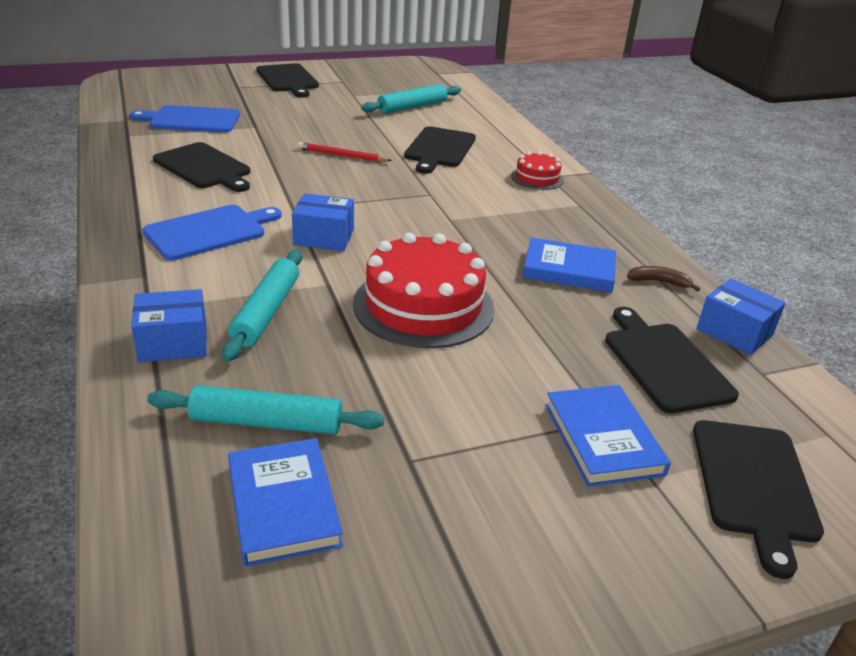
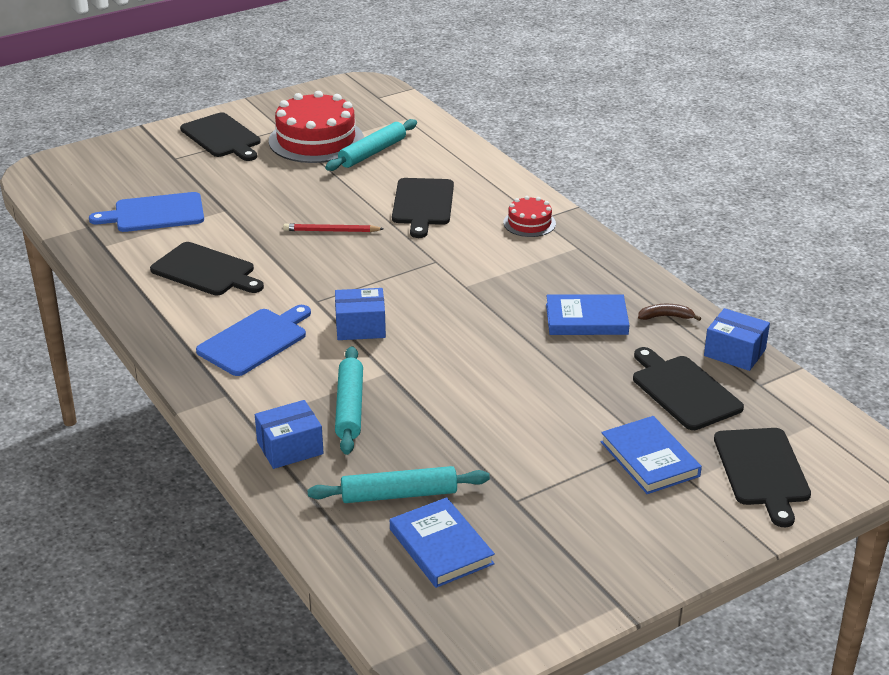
camera: 10 degrees left, 0 degrees up
red cake [353,233,494,348] -> red cake moved to [269,91,364,163]

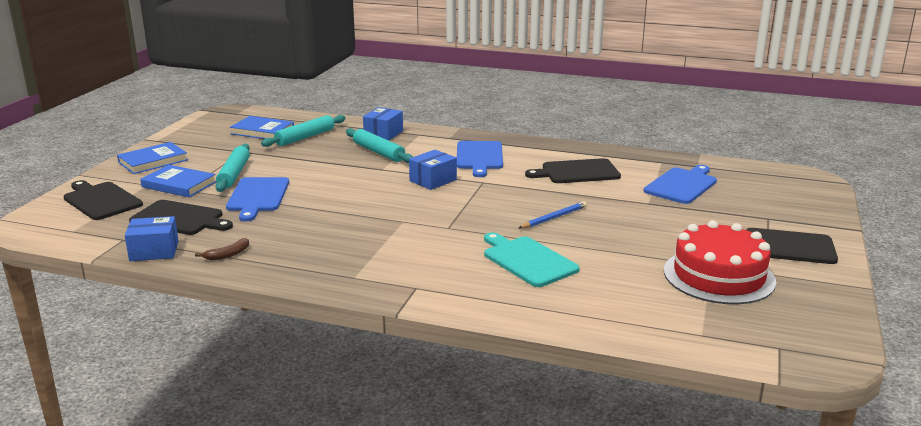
camera: 140 degrees right, 10 degrees down
red pencil [283,223,384,232] -> blue pencil [519,201,587,229]
turquoise rolling pin [325,119,417,171] -> turquoise rolling pin moved to [215,144,250,192]
black cutting board [392,178,454,238] -> turquoise cutting board [484,232,580,287]
red cake [503,196,556,237] -> none
blue book [546,294,629,335] -> blue book moved to [117,142,188,174]
none -> blue cutting board [226,177,289,222]

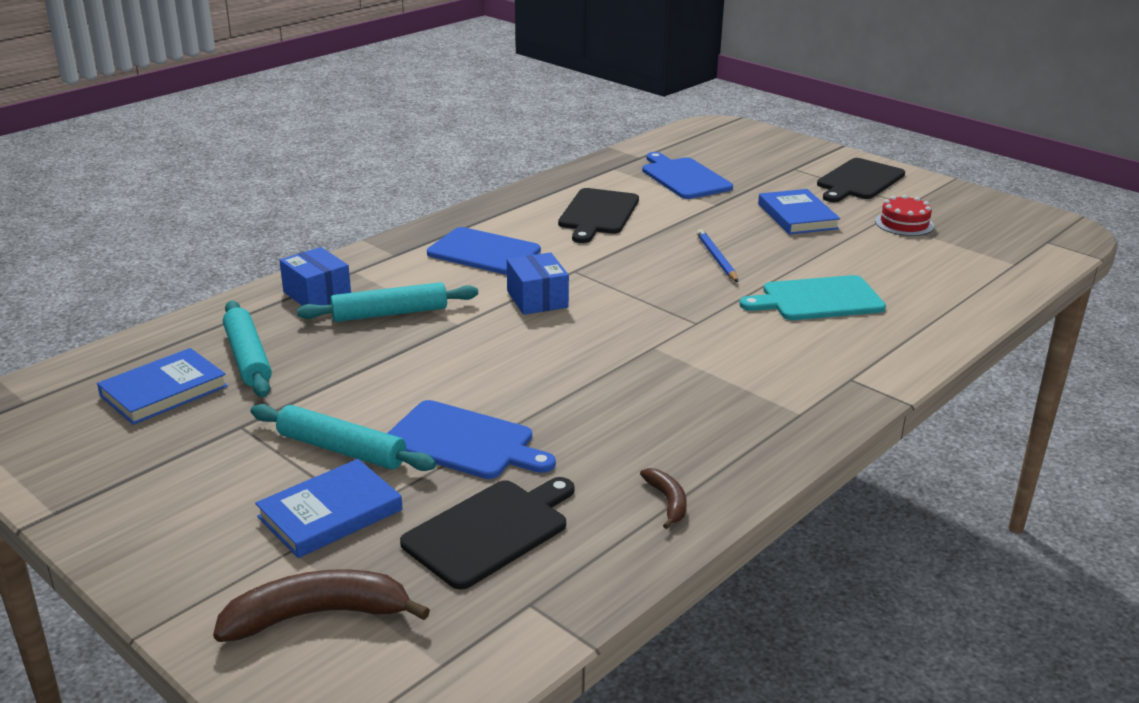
camera: 65 degrees left, 5 degrees up
black cutting board [63,180,143,220] -> brown banana [213,569,430,642]
blue book [117,142,188,174] -> blue book moved to [758,189,840,234]
blue box [125,216,179,261] -> none
red cake [664,220,776,304] -> red cake [875,195,934,236], size x0.50

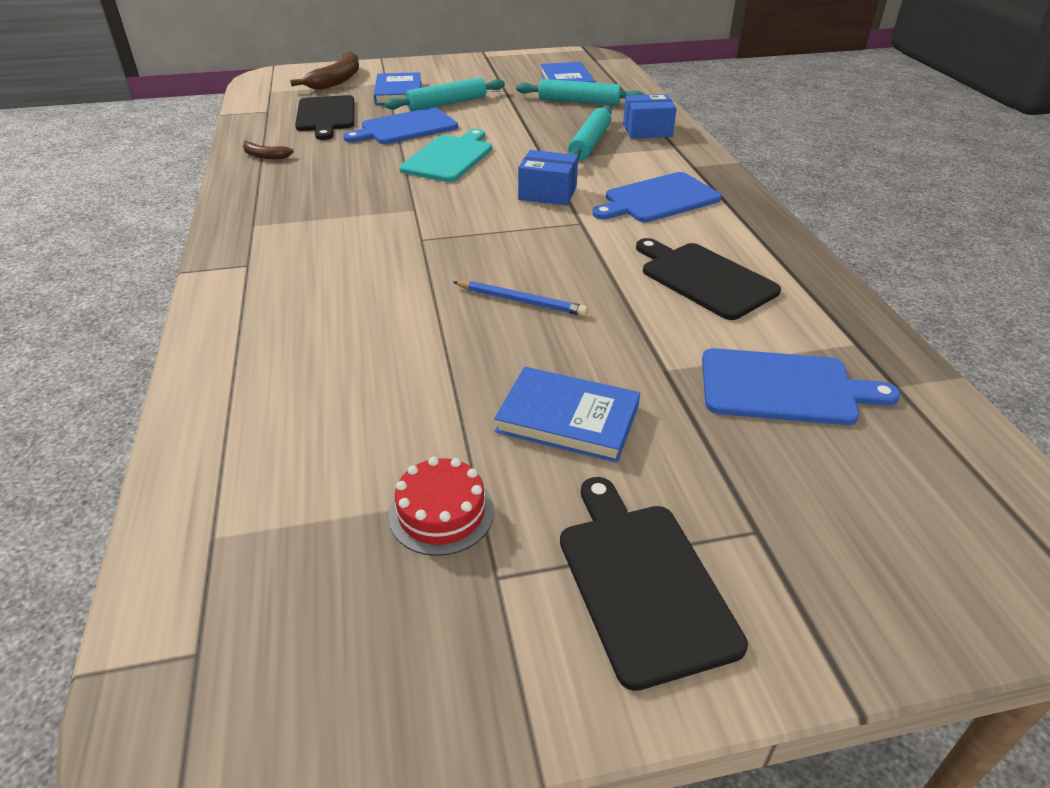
camera: 125 degrees right, 10 degrees up
turquoise cutting board [739,275,886,320] -> turquoise cutting board moved to [399,129,492,182]

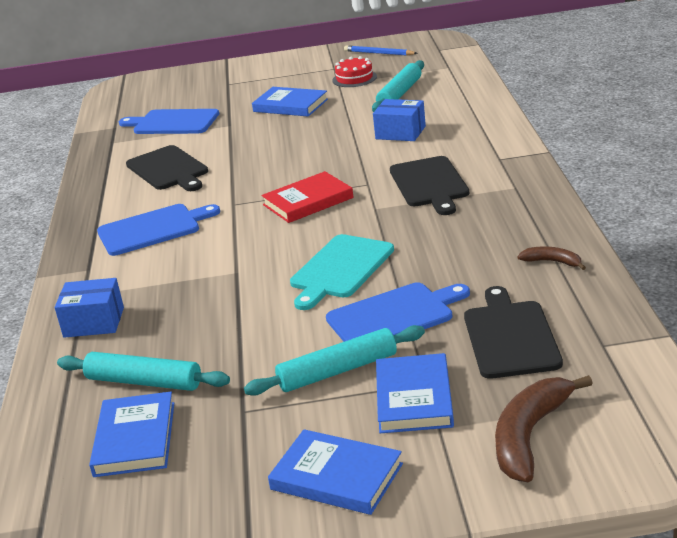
camera: 170 degrees left, 10 degrees down
blue pencil [453,281,588,316] -> blue pencil moved to [344,45,418,56]
blue box [518,150,578,206] -> blue box moved to [373,99,426,141]
black cutting board [560,477,748,691] -> black cutting board moved to [390,156,469,215]
turquoise rolling pin [568,105,612,161] -> turquoise rolling pin moved to [372,60,424,112]
none -> red book [261,171,354,223]
none -> blue book [268,429,403,515]

